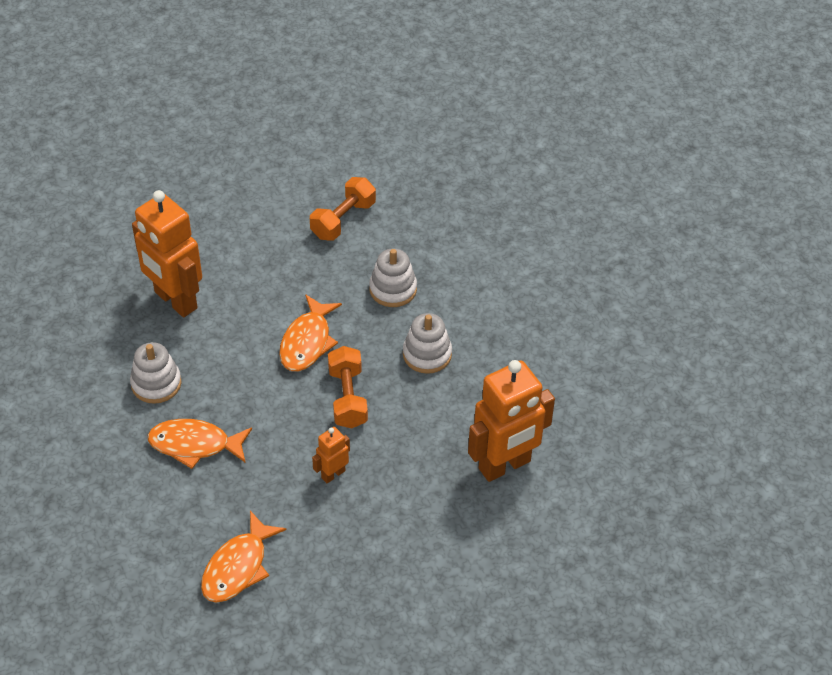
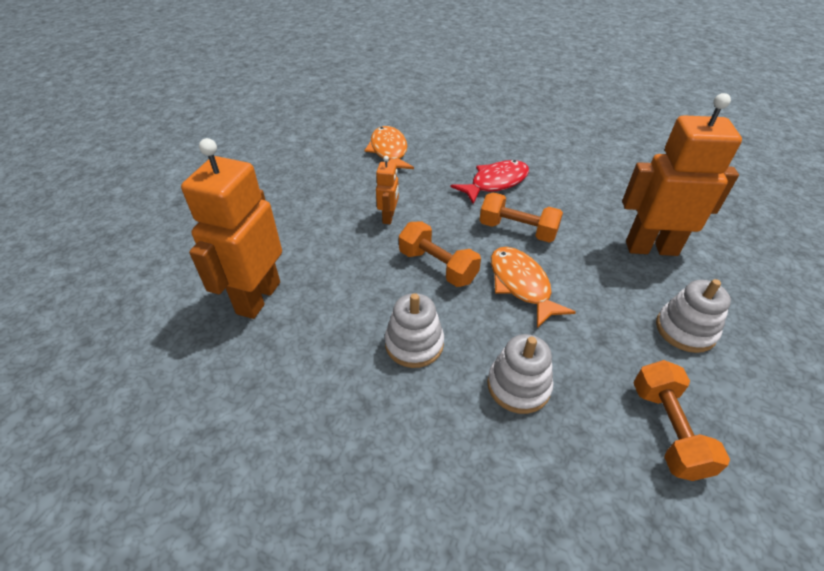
camera: 140 degrees right, 5 degrees down
white stacking toy [130,342,182,404] -> white stacking toy moved to [656,279,731,353]
orange fish [148,419,252,469] -> red fish [451,160,529,204]
none -> orange dumbbell [479,192,563,243]

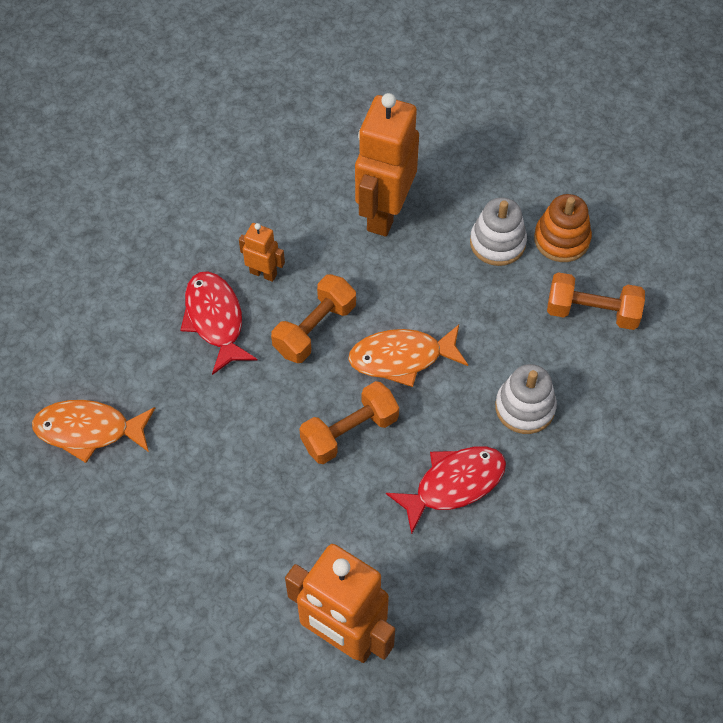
camera: 75 degrees left, 15 degrees up
orange robot [376,156,399,224] -> orange robot moved to [239,223,285,282]
white stacking toy [385,293,444,368] -> red fish [386,446,506,534]
none -> orange stacking toy [534,194,592,262]

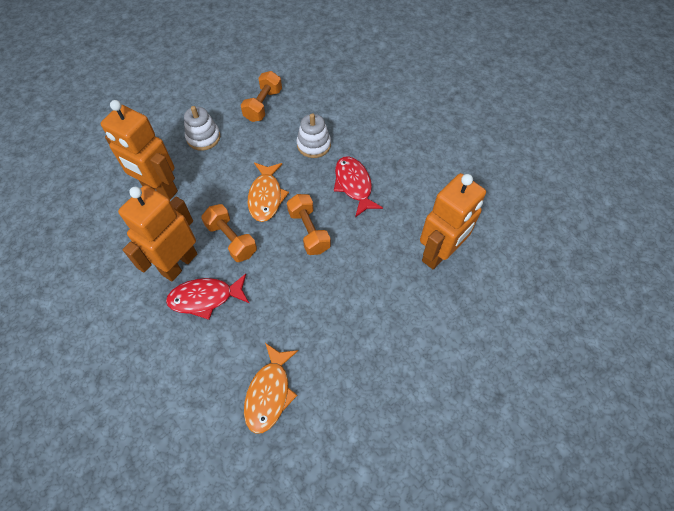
camera: 80 degrees left, 0 degrees up
orange robot [239,223,285,282] -> orange robot [118,185,197,282], size x2.13
orange stacking toy [534,194,592,262] -> none

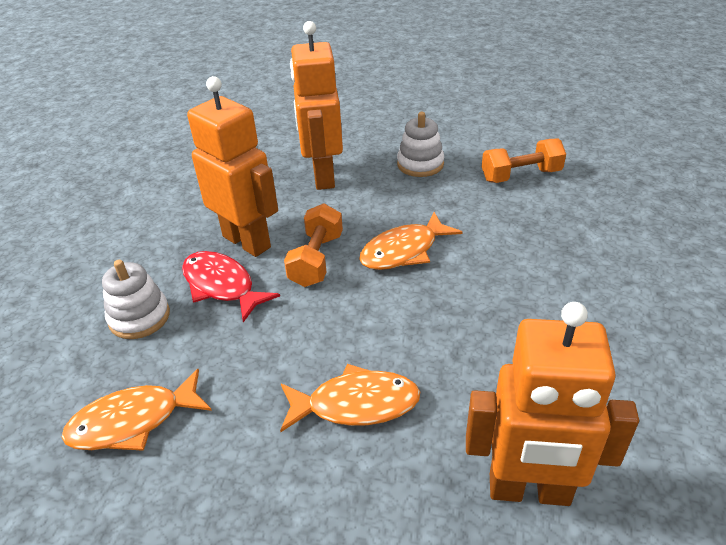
camera: 55 degrees right, 20 degrees down
orange robot [118,185,197,282] -> orange robot turned 45 degrees clockwise [187,76,278,257]
orange dumbbell [287,194,331,255] -> none
white stacking toy [297,113,331,158] -> white stacking toy moved to [102,260,170,339]
red fish [334,156,383,217] -> none
none -> orange fish [280,364,420,432]

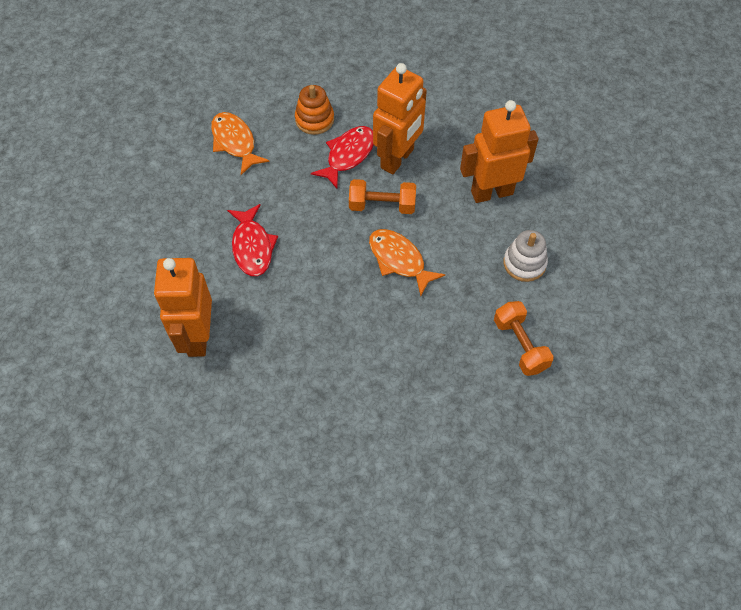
camera: 80 degrees right, 20 degrees up
white stacking toy [102,260,170,339] -> orange stacking toy [295,85,334,135]
orange fish [280,364,420,432] -> red fish [227,204,278,276]

